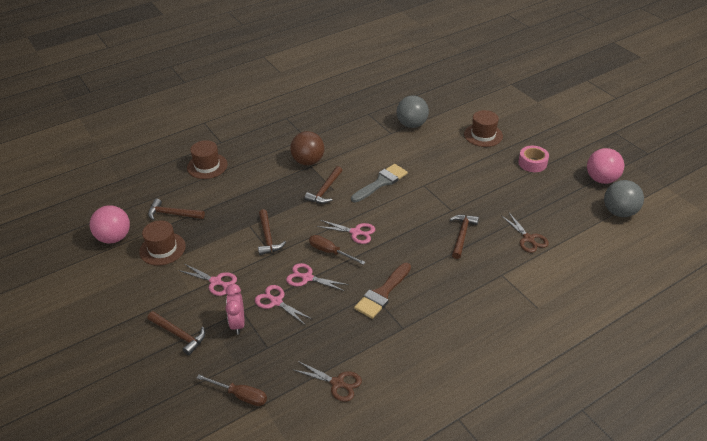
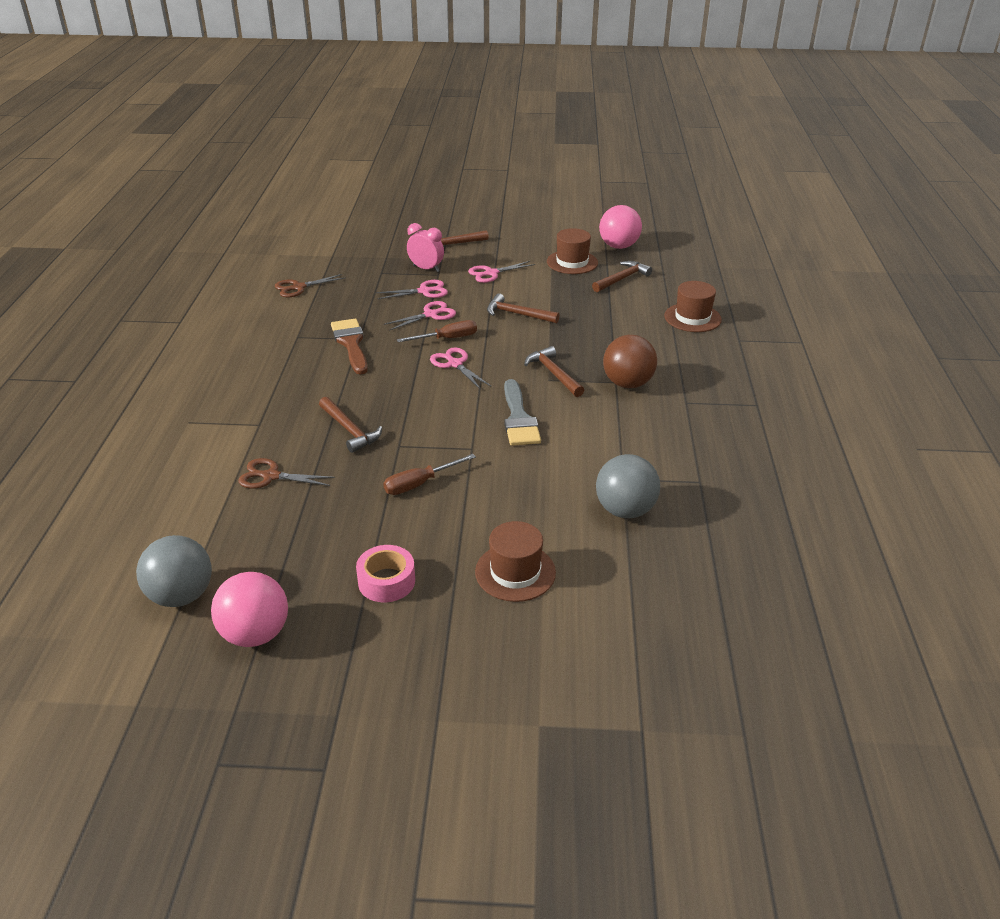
camera: 125 degrees right, 5 degrees down
brown screwdriver [197,375,267,406] -> brown screwdriver moved to [383,454,476,495]
pink scissors [317,220,375,244] -> pink scissors turned 90 degrees clockwise [430,348,491,390]

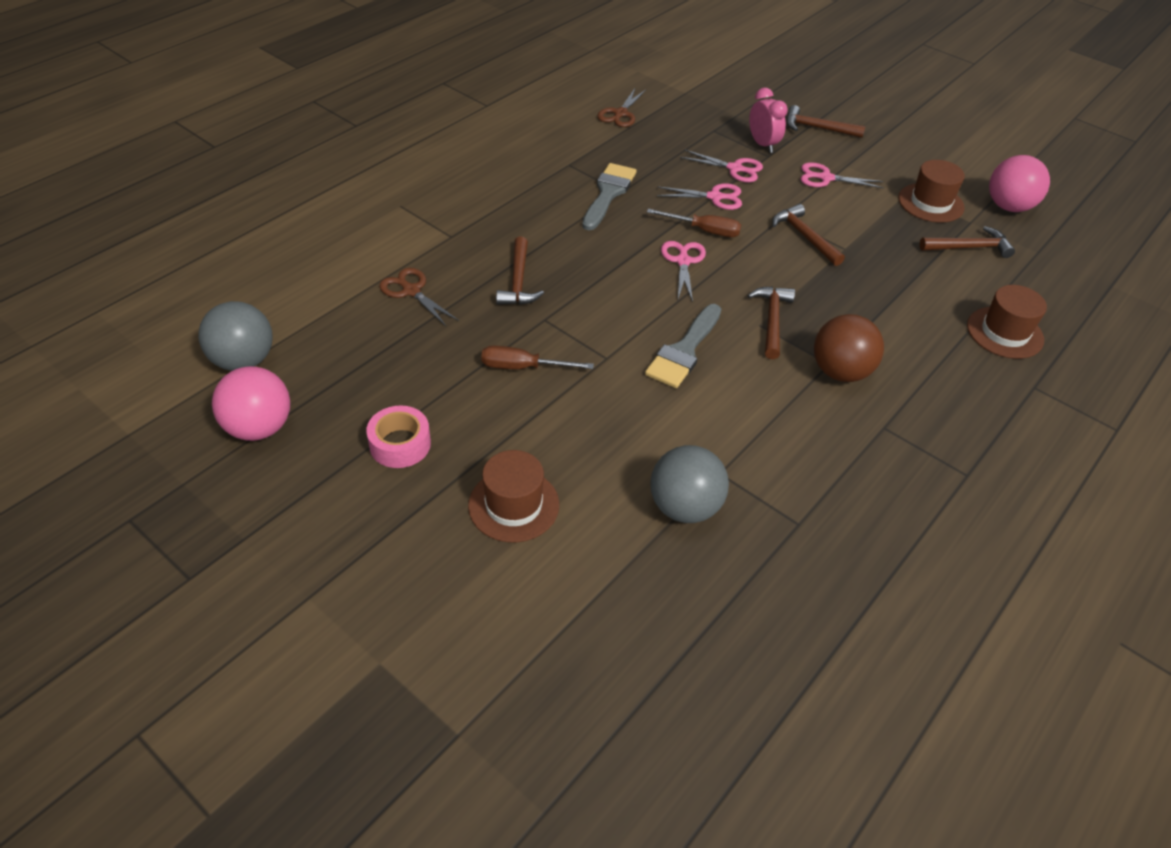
camera: 35 degrees right, 10 degrees up
brown scissors [275,274,346,298] -> brown scissors turned 75 degrees counterclockwise [597,89,646,127]
brown brush [331,319,368,374] -> grey brush [582,163,637,230]

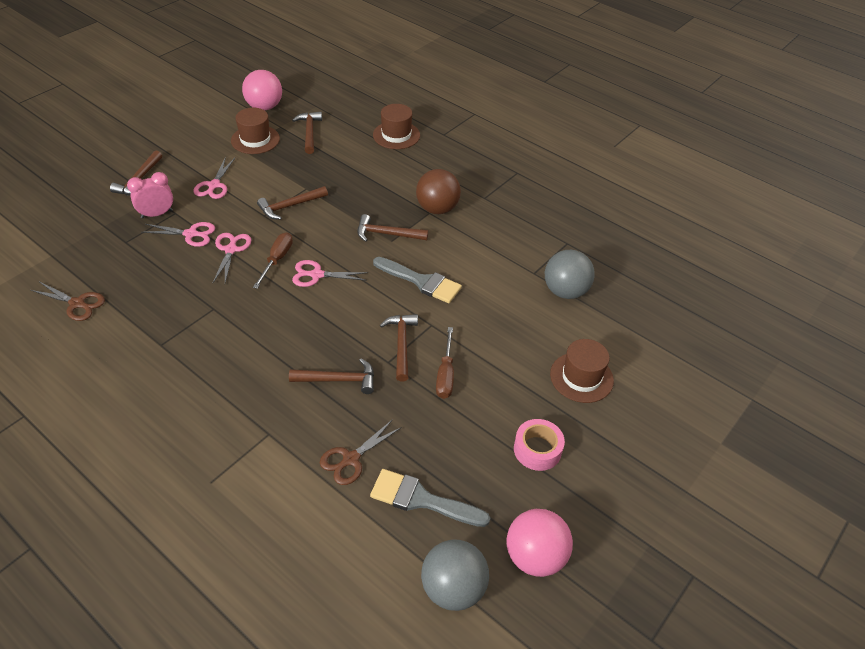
camera: 90 degrees left, 0 degrees up
grey brush [582,163,637,230] -> grey brush moved to [370,469,490,527]
pink scissors [680,150,763,182] -> pink scissors turned 75 degrees clockwise [142,222,215,247]
none -> brown hammer [380,314,418,382]

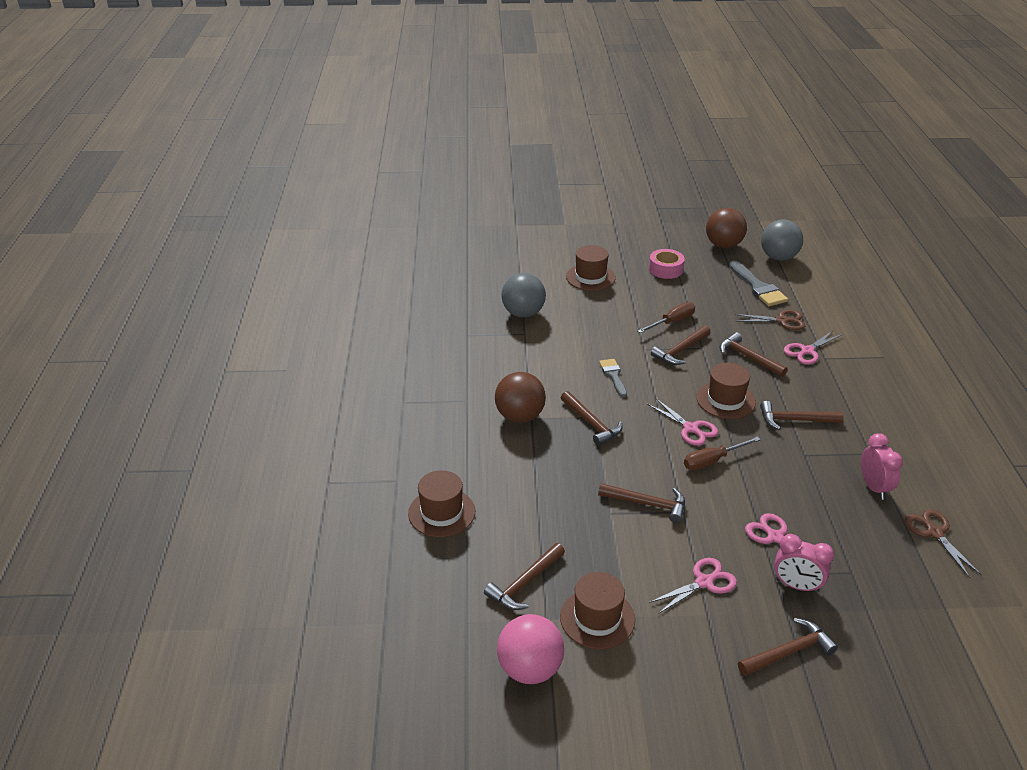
camera: 130 degrees left, 10 degrees down
pink scissors [213,233,251,283] -> pink scissors moved to [784,330,843,365]
grey brush [373,257,462,303] -> grey brush [599,359,627,398], size x0.63
pink ball [506,509,573,577] -> brown ball [706,208,747,248]
none -> brown hat [696,363,756,419]
none -> brown hammer [760,401,843,430]
none -> pink clock [861,433,903,500]

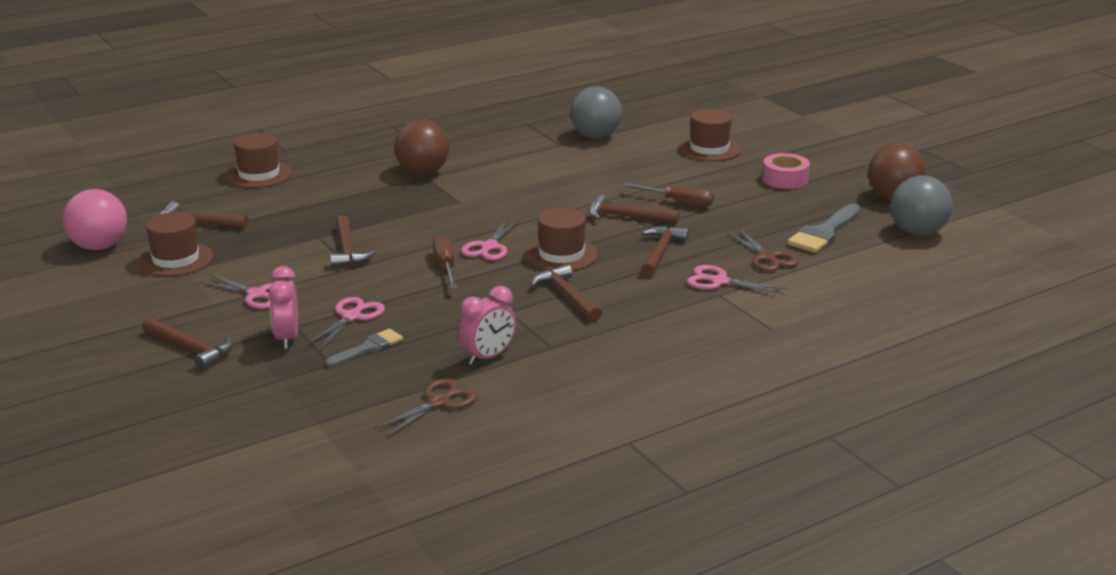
camera: 60 degrees right, 10 degrees down
brown hammer [561,391,622,446] -> none
grey brush [599,359,627,398] -> grey brush moved to [325,329,403,367]
brown screwdriver [684,437,761,470] -> brown screwdriver turned 45 degrees clockwise [433,235,457,288]

